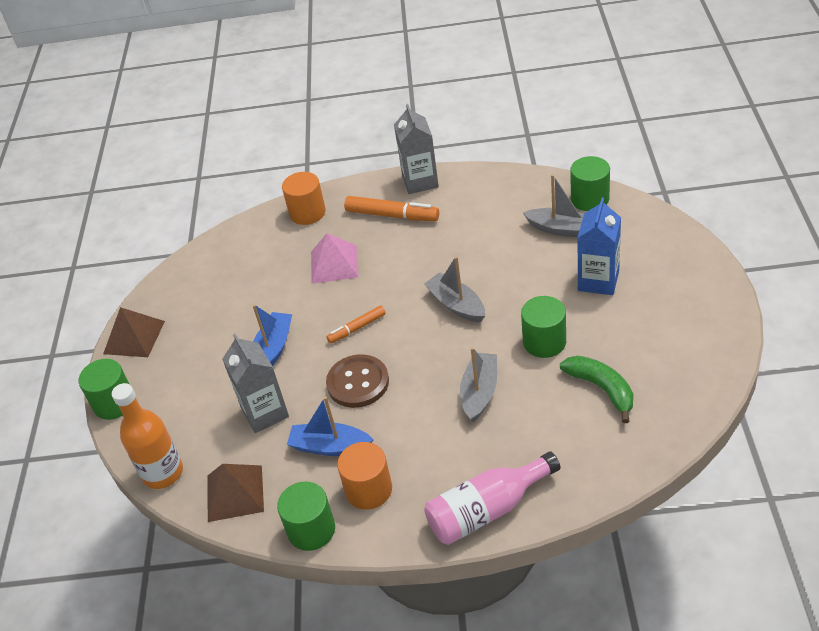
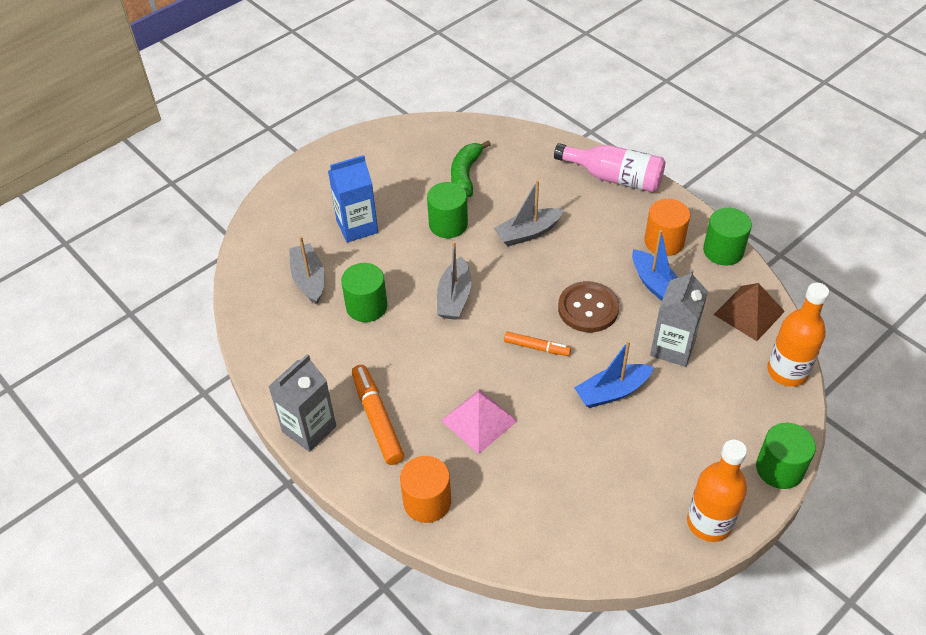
camera: 135 degrees left, 5 degrees up
brown pyramid [103,307,165,357] -> orange bottle [687,440,747,542]
green cylinder [570,156,610,211] -> green cylinder moved to [341,263,387,322]

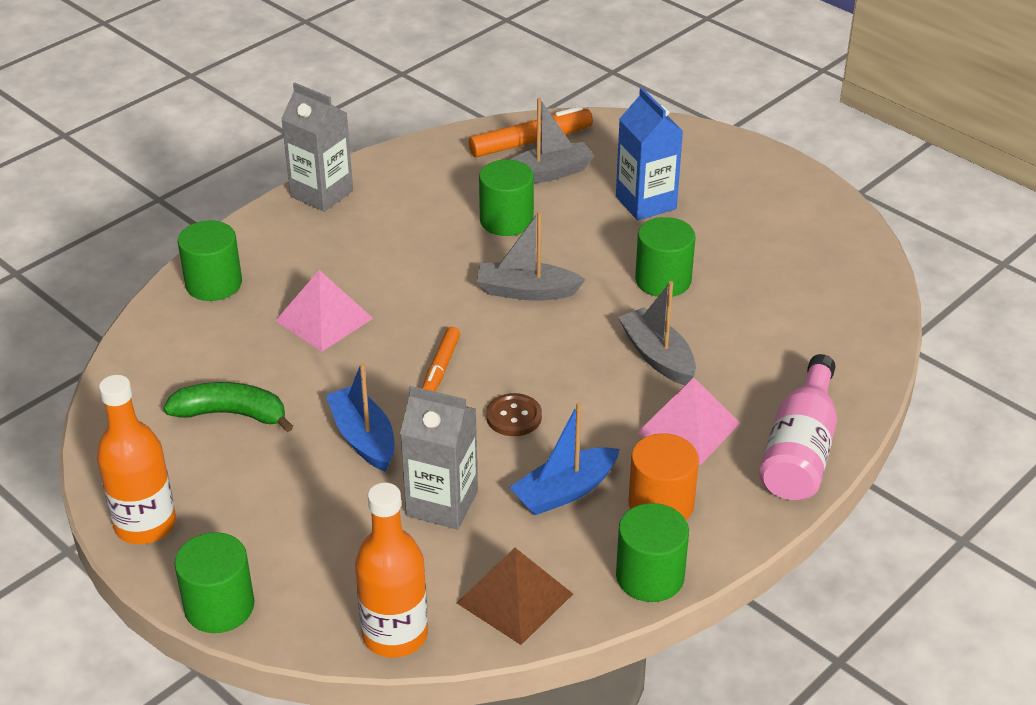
camera: 85 degrees right, 10 degrees down
orange marker [352,365,404,465] -> orange marker moved to [469,106,593,157]
orange cylinder [400,456,451,523] -> green cylinder [178,220,242,301]
green banana [451,140,491,197] -> green banana moved to [163,382,293,432]
brown button [558,281,619,332] -> brown button [486,393,542,436], size x0.62
none -> pink pyramid [637,377,740,465]

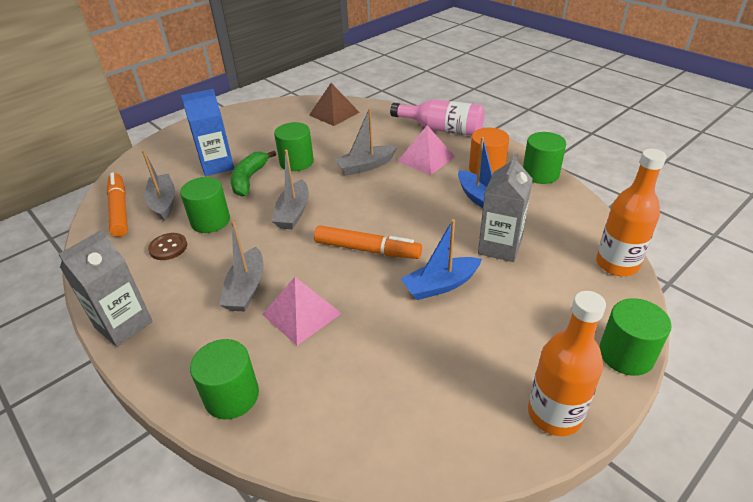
camera: 85 degrees left, 0 degrees up
green banana [163,382,293,432] -> green banana moved to [230,151,276,197]
orange marker [422,327,460,392] -> orange marker [314,225,422,259], size x1.65
brown pyramid [457,548,573,645] -> brown pyramid moved to [309,83,359,126]
brown button [486,393,542,436] -> brown button moved to [148,233,187,260]
none -> grey boat [219,220,263,312]

